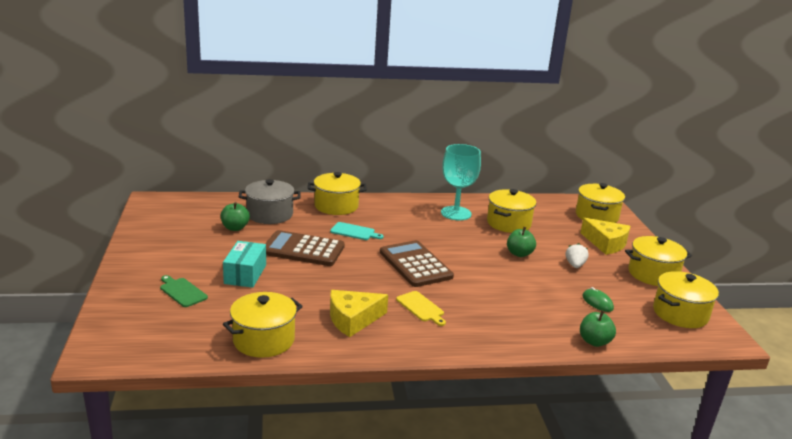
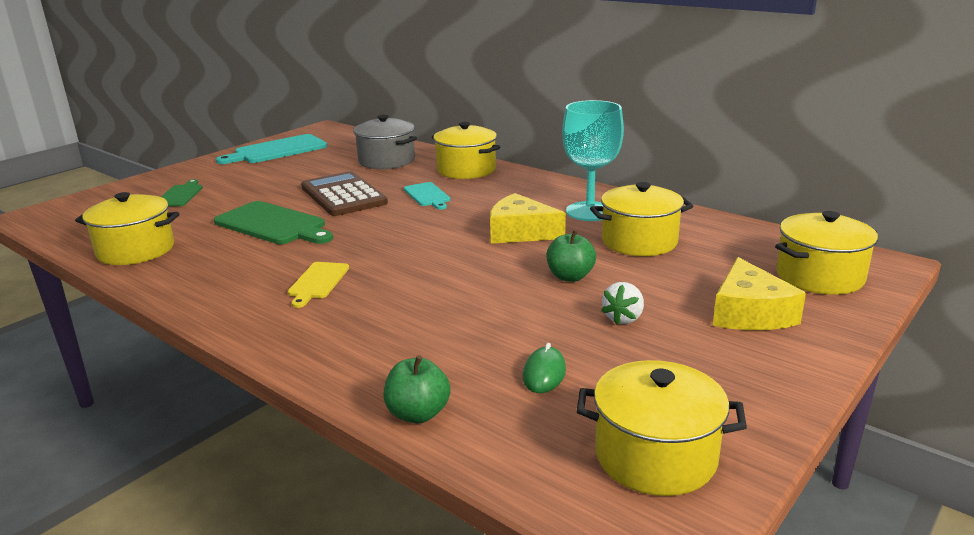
camera: 50 degrees right, 0 degrees up
green apple [221,202,250,231] -> none
turquoise box [223,241,266,288] -> none
yellow cheese [330,290,388,337] -> yellow cheese moved to [490,193,566,244]
brown calculator [380,240,454,287] -> none
white strawberry [566,243,589,268] -> white strawberry turned 150 degrees clockwise [601,282,644,325]
yellow pot [625,236,692,286] -> none
none -> green cutting board [214,201,333,244]
none -> turquoise cutting board [216,134,327,164]

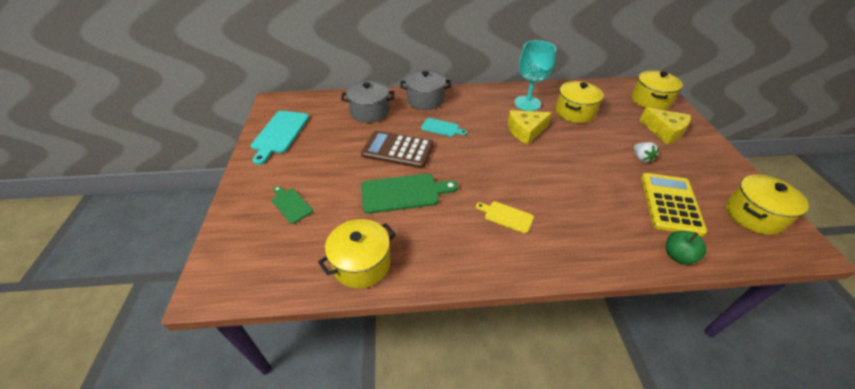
camera: 45 degrees left, 20 degrees up
yellow cutting board [288,262,349,308] -> yellow cutting board turned 150 degrees clockwise [476,201,534,233]
yellow pot [432,122,501,179] -> grey pot [400,70,451,110]
green mouse [523,343,566,393] -> yellow calculator [641,173,707,236]
green apple [547,230,596,282] -> none

